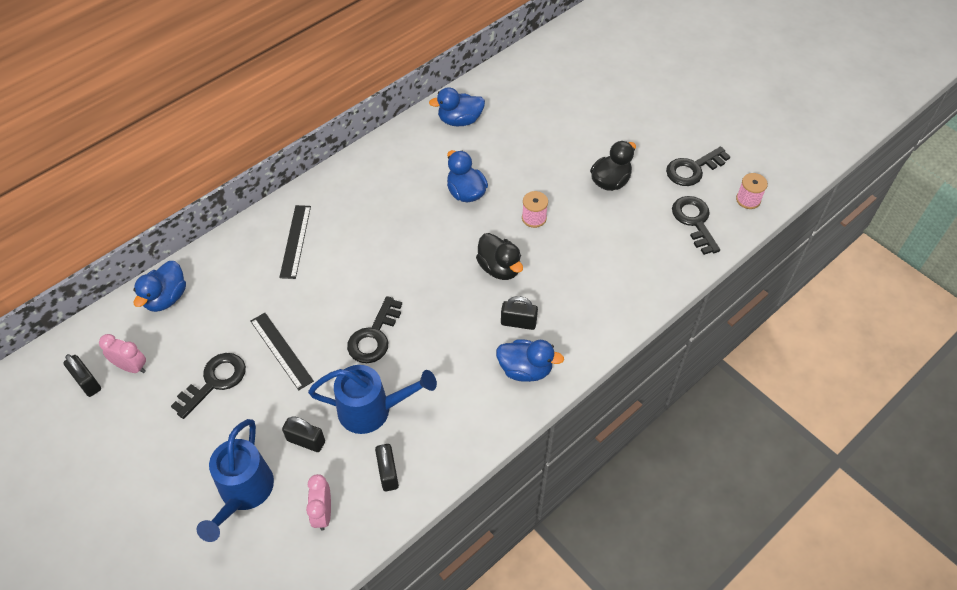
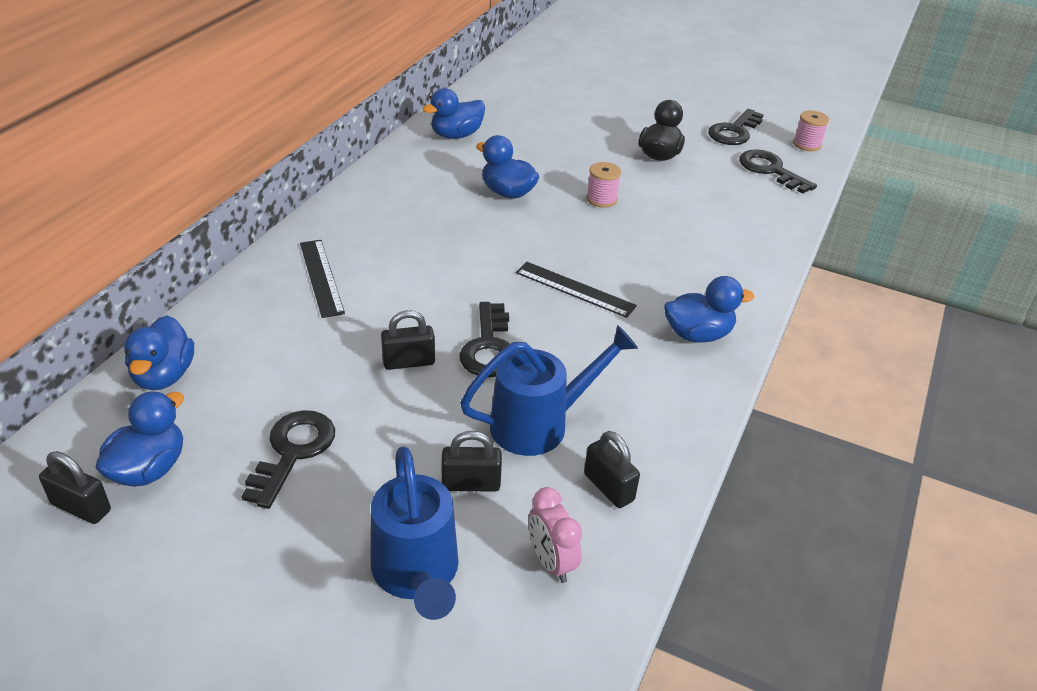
camera: 25 degrees left, 15 degrees down
pink clock [99,334,146,373] -> blue duck [95,391,184,487]
black ruler [250,313,314,390] -> black ruler moved to [516,262,637,318]
black duck [476,233,523,280] -> none
black padlock [501,296,538,330] -> black padlock moved to [381,310,435,370]

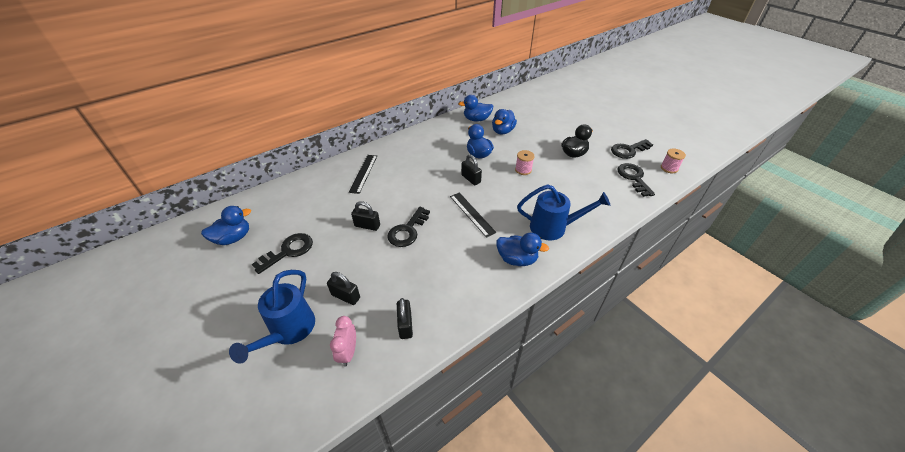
camera: 30 degrees right, 5 degrees up
black padlock [39,451,111,524] -> black padlock moved to [461,154,482,185]
blue duck [124,315,194,390] -> blue duck moved to [492,109,517,134]
blue watering can [460,325,638,456] -> blue watering can moved to [517,184,610,240]

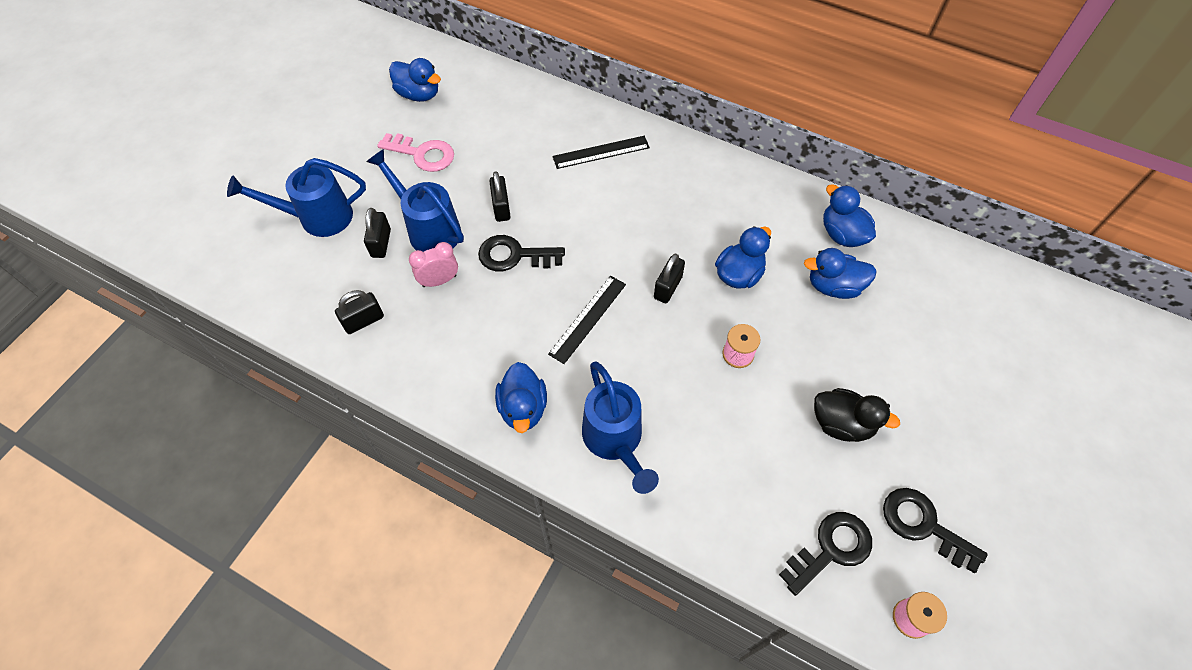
camera: 65 degrees right, 15 degrees up
black key [252,233,313,274] -> pink key [377,133,454,172]
pink clock [330,316,356,366] -> pink clock moved to [409,242,458,287]
none -> blue watering can [366,149,464,252]

